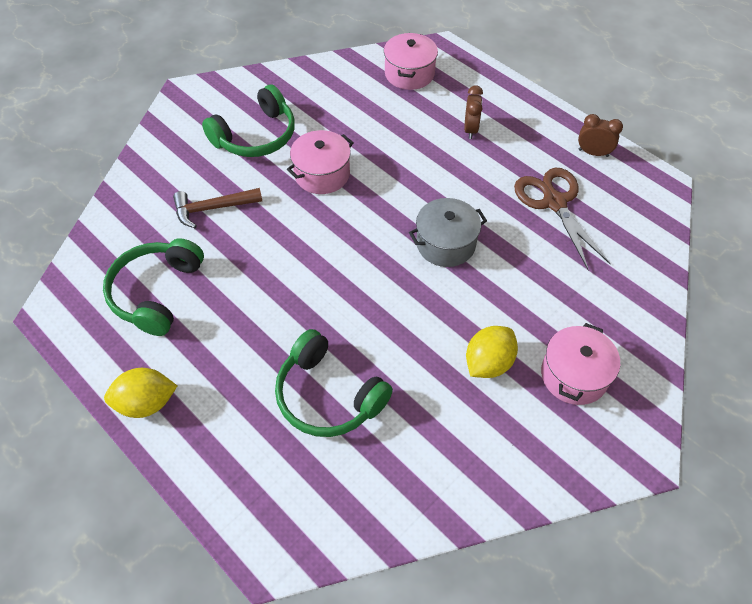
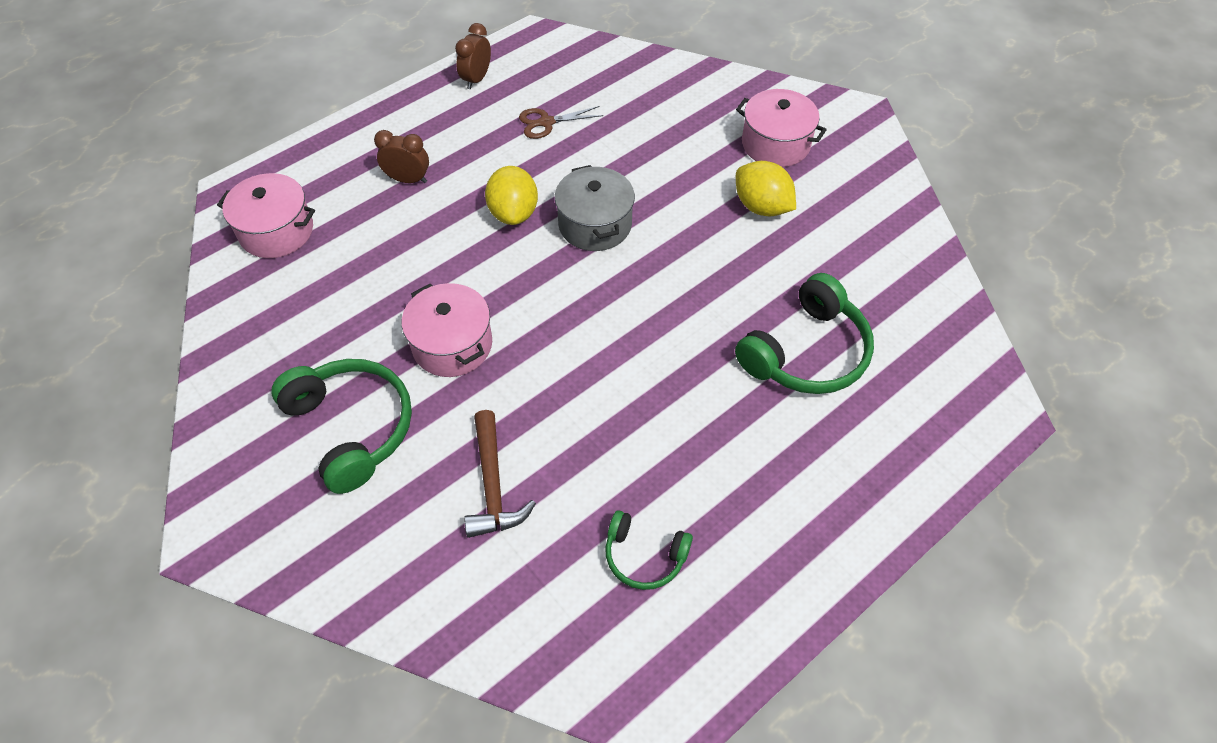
camera: 85 degrees left, 0 degrees up
green headphones [103,238,204,336] -> green headphones [605,510,693,590], size x0.57
yellow lemon [104,368,177,418] -> yellow lemon moved to [485,166,538,225]
brown scissors [514,168,611,270] -> brown scissors [519,106,603,139], size x0.55

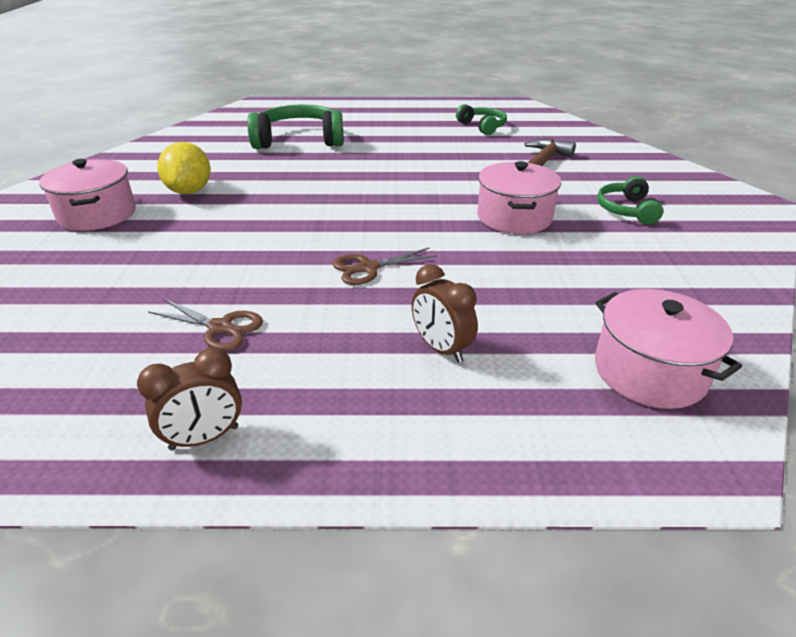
camera: 140 degrees left, 20 degrees down
green headphones [271,359,412,494] -> green headphones [597,176,663,225], size x0.57
yellow lemon [485,166,538,225] -> brown scissors [332,248,438,285]
grey pot [555,165,635,251] -> none

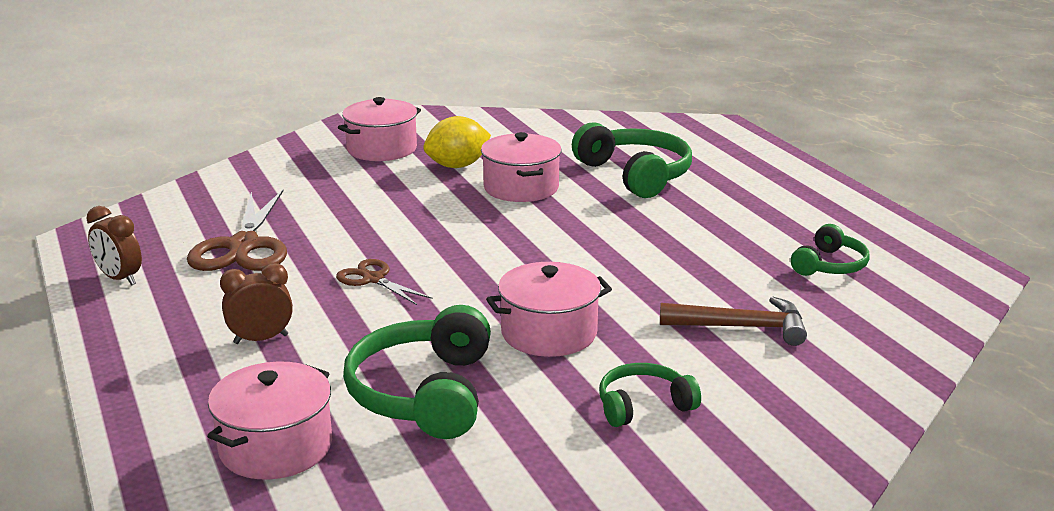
camera: 65 degrees right, 10 degrees down
brown scissors [148,299,263,351] -> brown scissors [187,190,287,271], size x1.81
brown clock [412,264,478,363] -> brown clock turned 45 degrees clockwise [220,263,293,344]
none -> green headphones [343,305,491,439]
none -> pink pot [481,132,562,202]

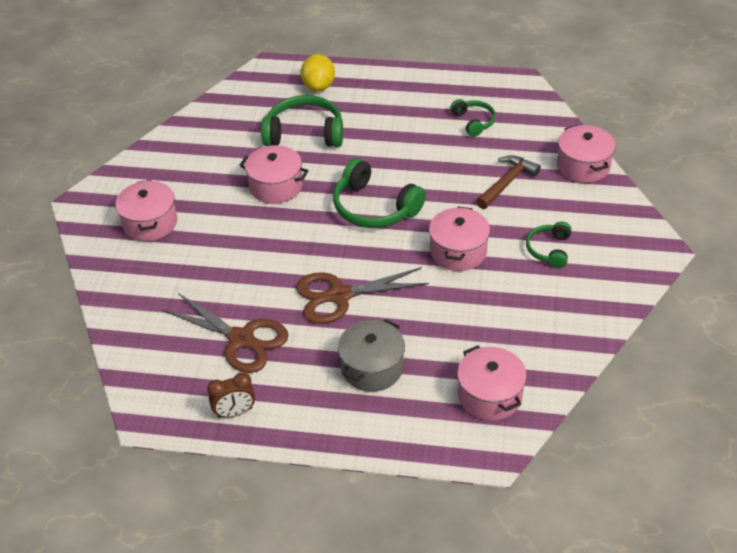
camera: 55 degrees left, 20 degrees up
brown clock [220,263,293,344] -> grey pot [338,319,405,392]
brown scissors [336,259,432,305] -> brown scissors [296,267,429,324], size x1.81
green headphones [343,305,491,439] -> green headphones moved to [333,158,426,228]
yellow lemon [423,116,491,168] -> yellow lemon moved to [301,54,335,91]
none -> pink pot [557,125,616,183]

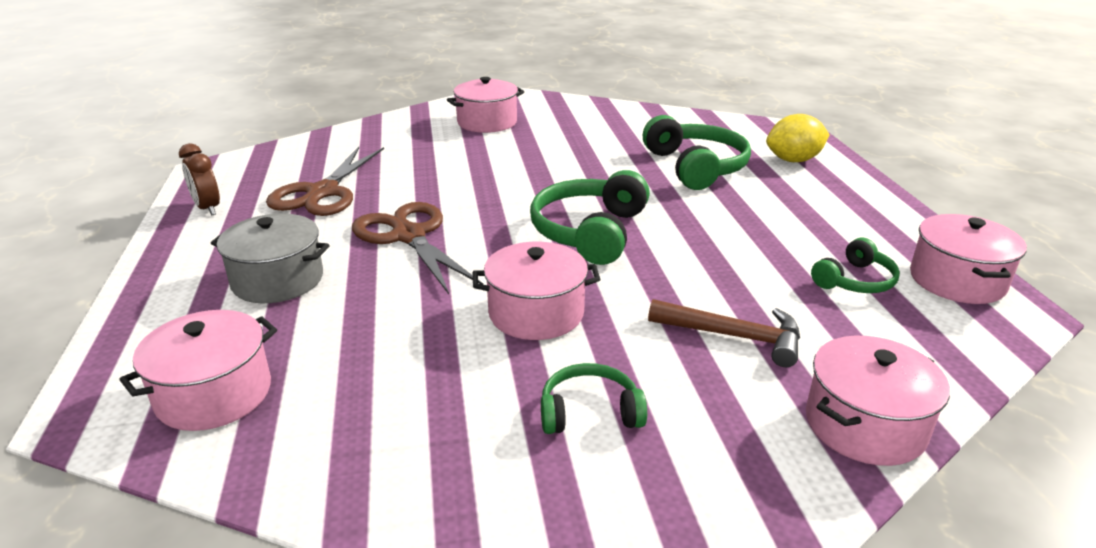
camera: 70 degrees right, 15 degrees down
pink pot [239,145,309,204] -> pink pot moved to [910,214,1027,304]

